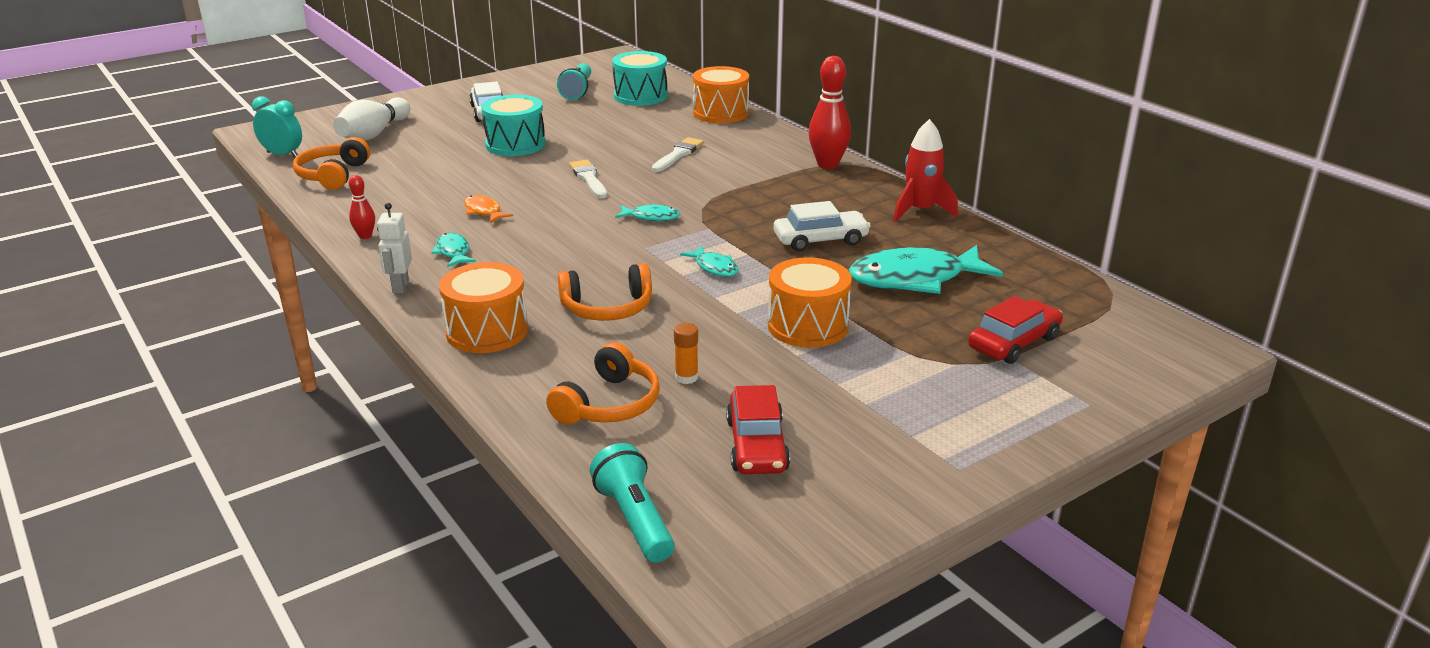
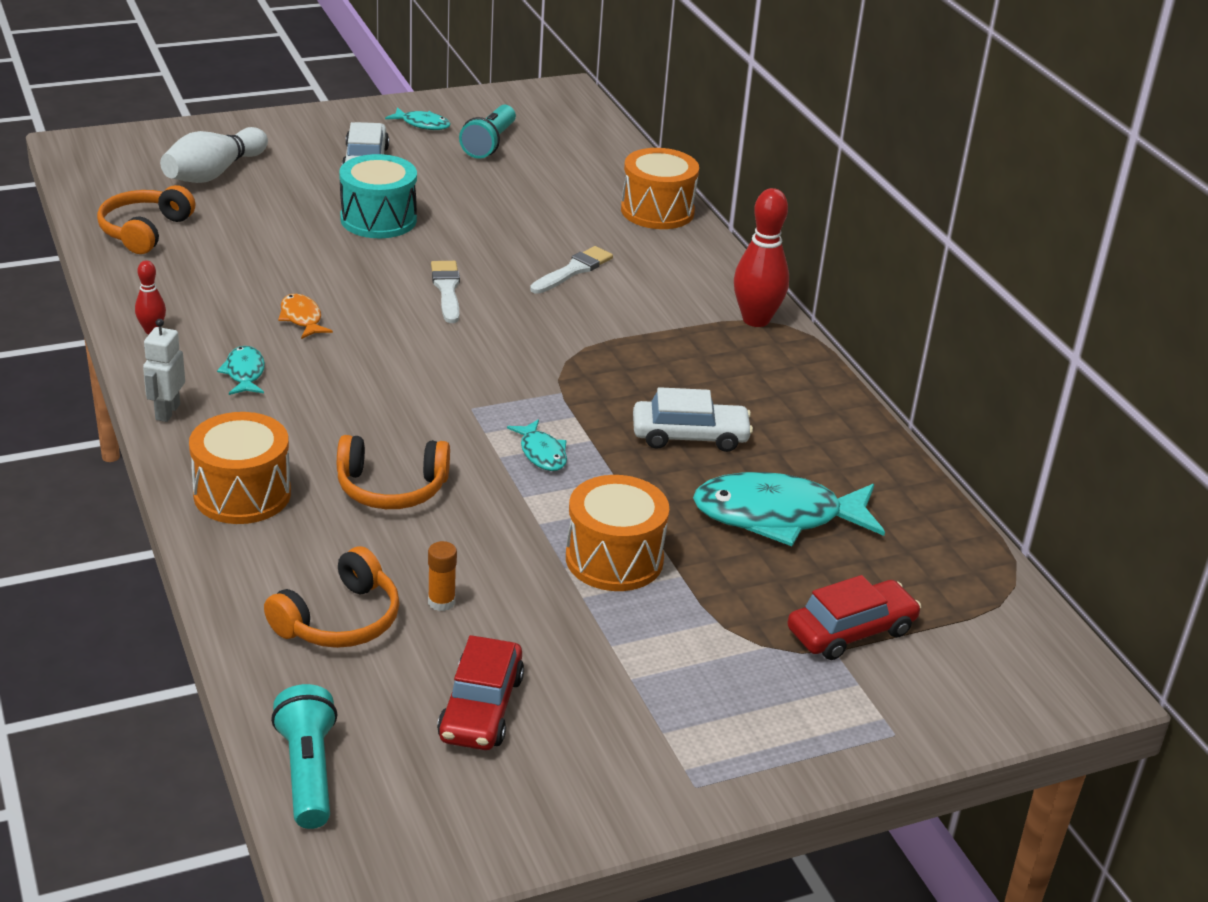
camera: 10 degrees right, 5 degrees up
turquoise clock [252,96,302,158] -> none
turquoise drum [612,51,668,106] -> none
turquoise fish [615,204,680,221] -> turquoise fish moved to [385,107,450,130]
red rocket [893,119,958,222] -> none

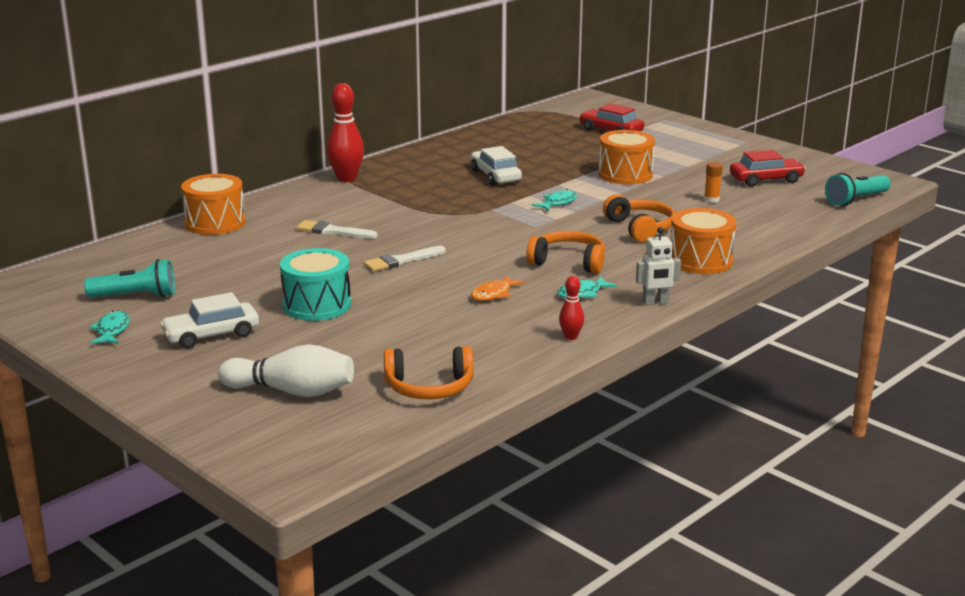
camera: 110 degrees left, 10 degrees down
orange headphones [264,546,400,648] -> orange headphones moved to [526,231,605,273]
turquoise fish [693,472,885,546] -> none

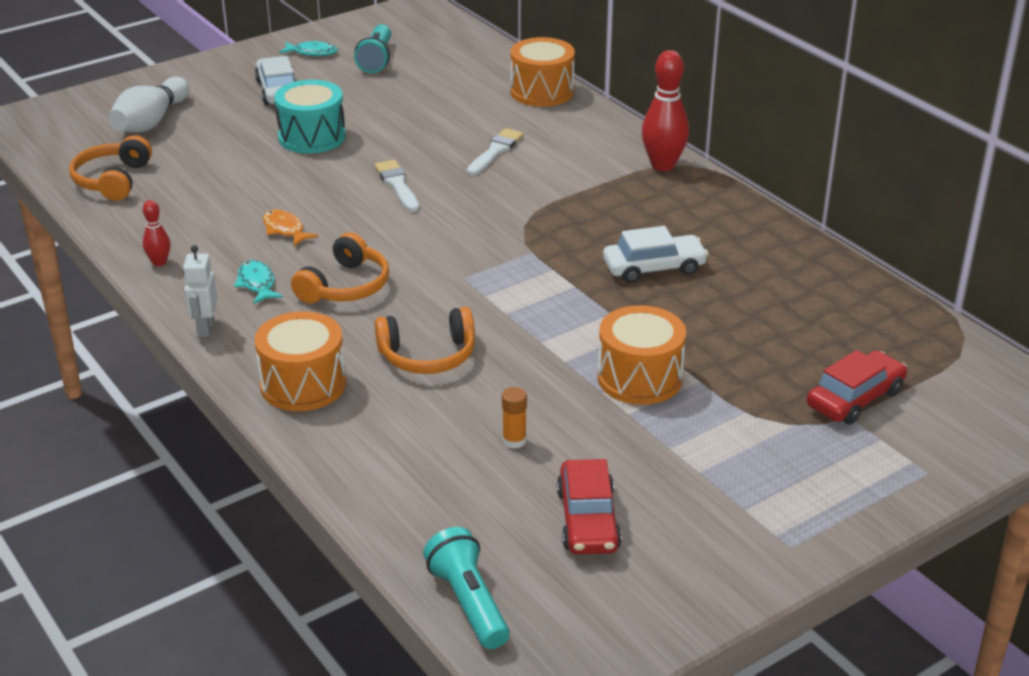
camera: 100 degrees right, 10 degrees up
turquoise fish [532,189,577,211] -> none

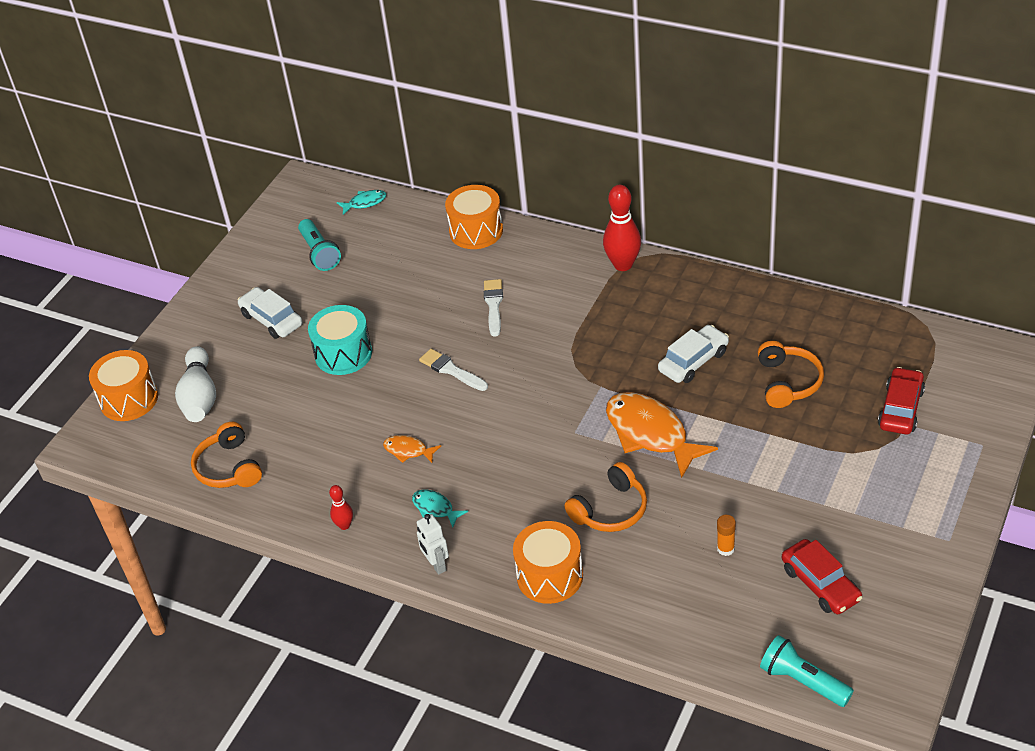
camera: 25 degrees left, 10 degrees up
turquoise fish [279,41,338,56] -> turquoise fish moved to [337,190,386,215]
orange headphones [291,232,389,304] -> orange headphones moved to [758,341,824,408]
orange drum [598,305,686,405] -> orange drum moved to [89,350,158,421]
none -> orange fish [606,392,718,478]

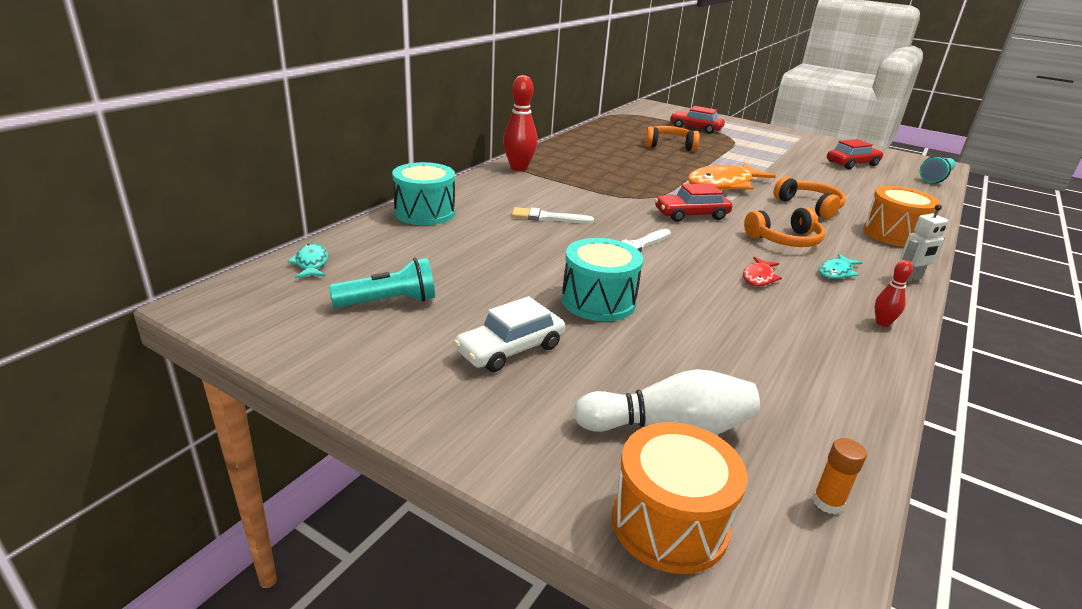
camera: 90 degrees left, 15 degrees down
orange headphones [191,422,262,488] -> orange headphones moved to [744,207,825,247]
orange fish [383,435,441,463] -> red fish [743,257,782,287]
orange drum [445,185,503,249] -> turquoise drum [392,162,455,225]
white car [658,325,729,383] -> none
orange glue stick [717,515,736,556] -> orange glue stick moved to [813,438,867,514]
none -> red car [655,184,732,222]

